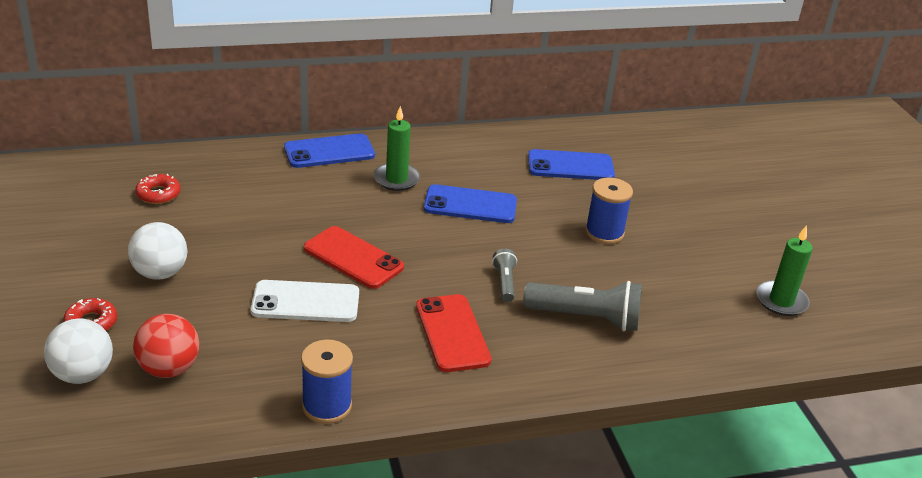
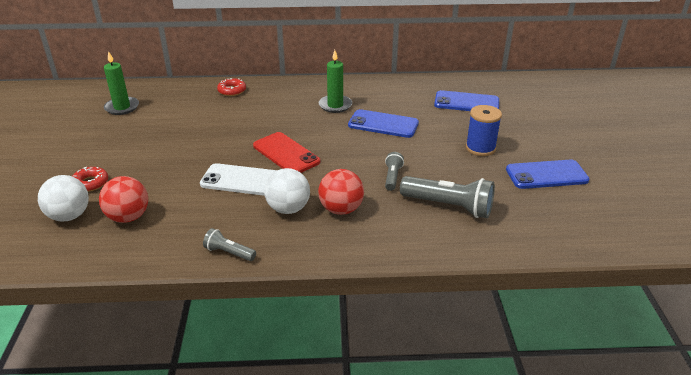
camera: 15 degrees right, 0 degrees up
white ball [128,222,187,280] -> white ball moved to [264,168,310,214]
red donut [135,174,181,204] -> red donut moved to [217,78,246,96]
blue phone [284,133,375,168] -> blue phone moved to [506,160,590,189]
blue spool [301,339,353,424] -> grey flashlight [203,228,256,261]
red phone [416,294,491,372] -> red ball [318,169,364,215]
green candle [756,225,813,316] -> green candle moved to [104,51,139,115]

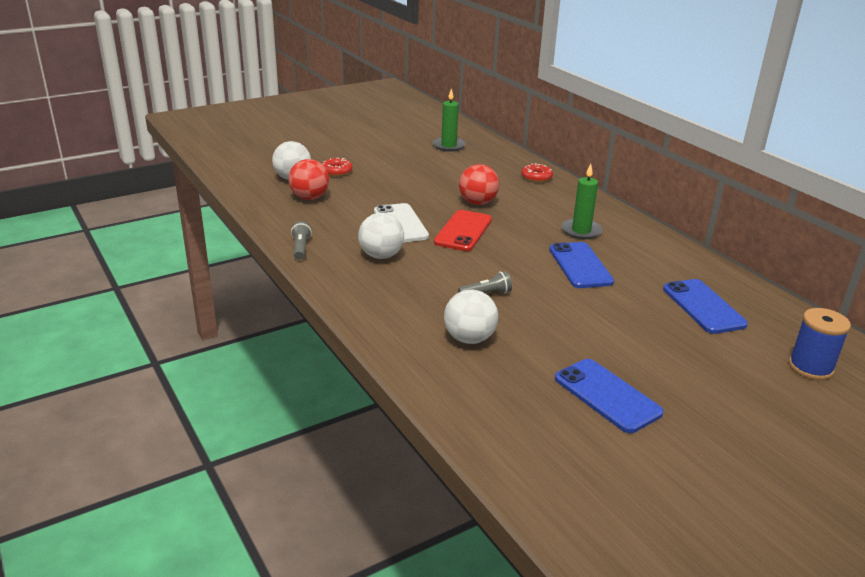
camera: 60 degrees right, 5 degrees down
red ball [318,169,364,215] -> red ball moved to [459,164,499,205]
grey flashlight [400,176,495,218] -> white ball [444,290,498,344]
blue spool [466,105,502,156] -> blue spool moved to [789,308,851,380]

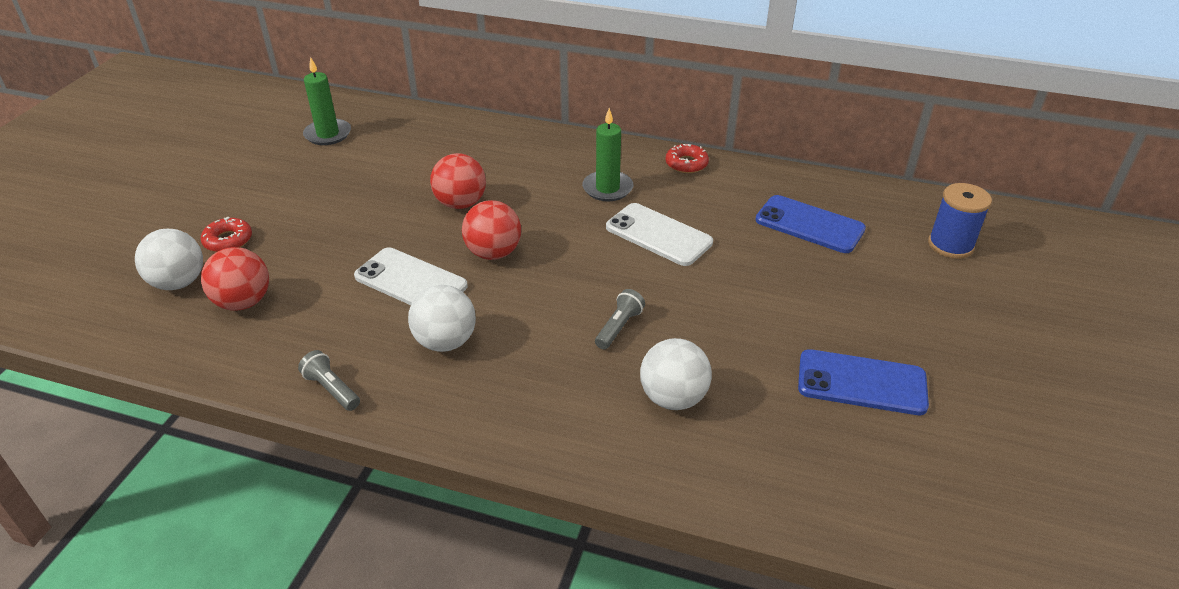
camera: 40 degrees left, 10 degrees up
red phone [434,210,492,251] -> red ball [462,200,521,260]
red donut [521,163,553,182] -> red donut moved to [665,144,709,173]
blue phone [549,242,614,288] -> white phone [606,203,713,266]

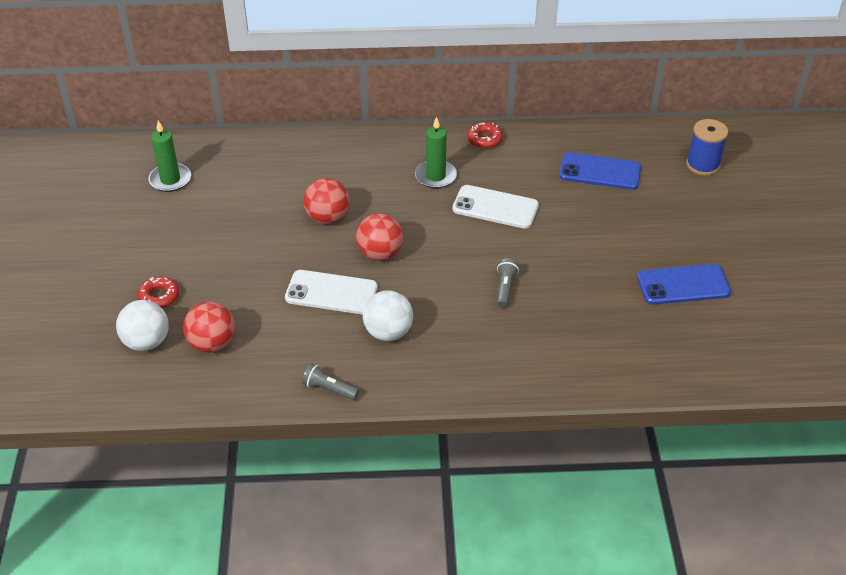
camera: 20 degrees left, 5 degrees up
white ball [640,338,712,410] -> none

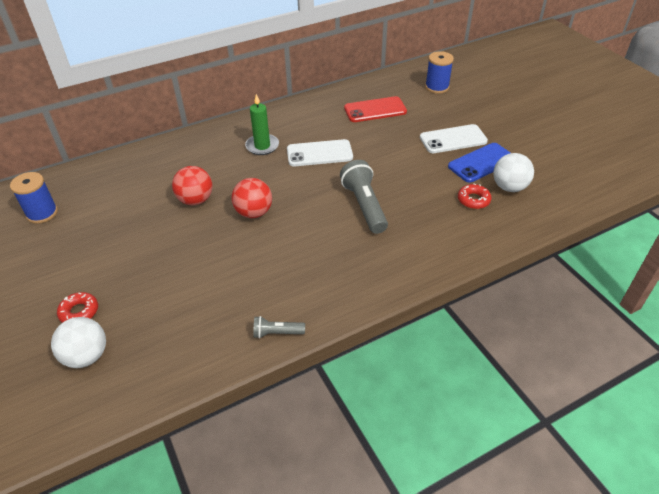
camera: 25 degrees left, 0 degrees up
green candle [148,120,191,192] -> blue spool [10,172,58,224]
red ball [183,301,235,353] -> none
white phone [285,270,378,314] -> white phone moved to [420,124,488,153]
white ball [363,290,413,341] -> white ball moved to [493,153,534,192]
red donut [467,122,503,149] -> red donut moved to [458,183,491,209]
grey flashlight [497,258,519,308] -> grey flashlight [340,160,388,234], size x1.90
blue phone [559,152,641,190] -> red phone [344,96,407,122]

